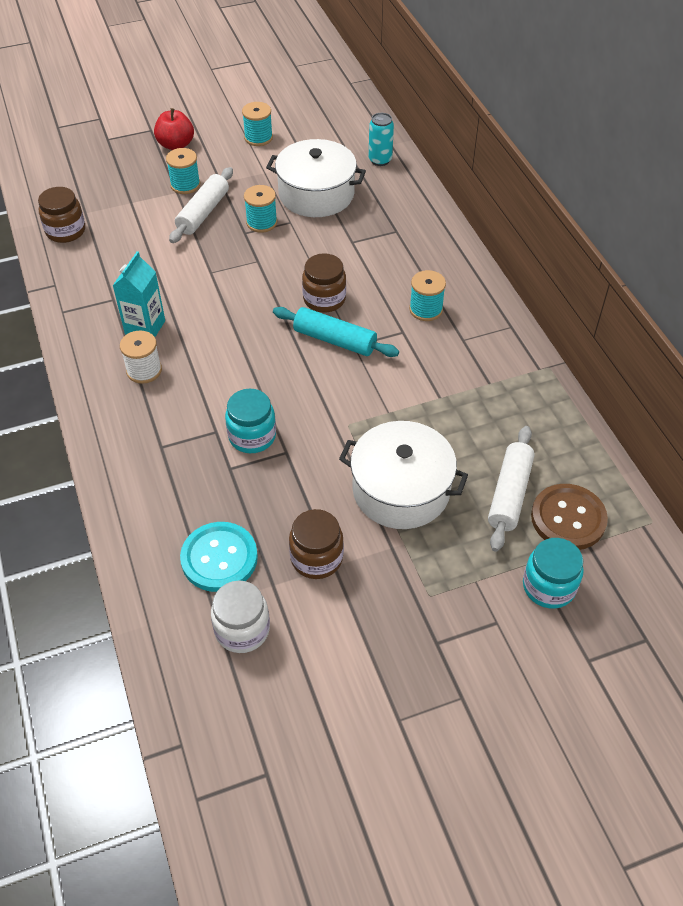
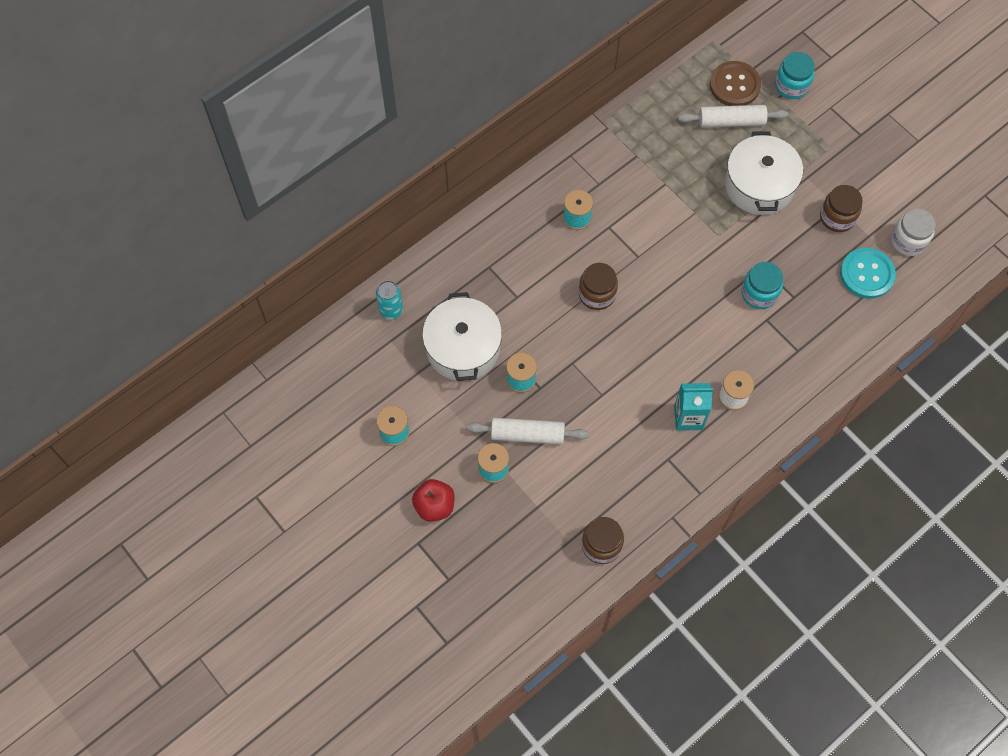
camera: 110 degrees left, 15 degrees up
turquoise rolling pin [273,307,399,357] -> none

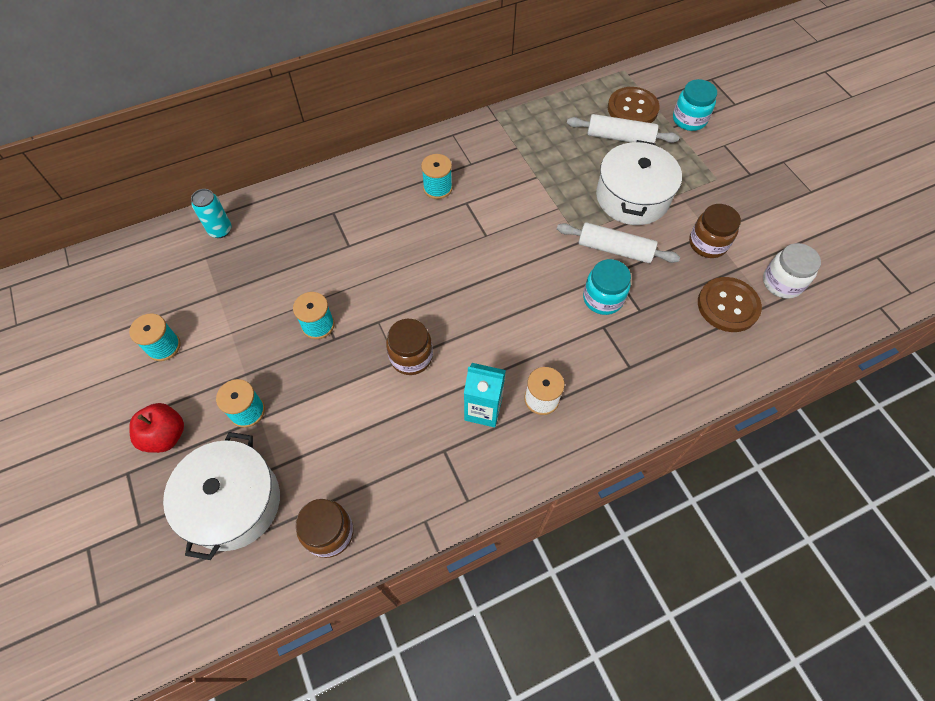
camera: 15 degrees right, 5 degrees down
white pot [422,292,502,381] -> white pot moved to [163,432,280,560]
white rolling pin [467,418,589,444] -> white rolling pin moved to [557,222,680,263]
brown jar [579,263,618,310] -> brown jar moved to [386,319,433,375]
turquoise button [840,248,896,299] -> brown button [698,277,762,332]

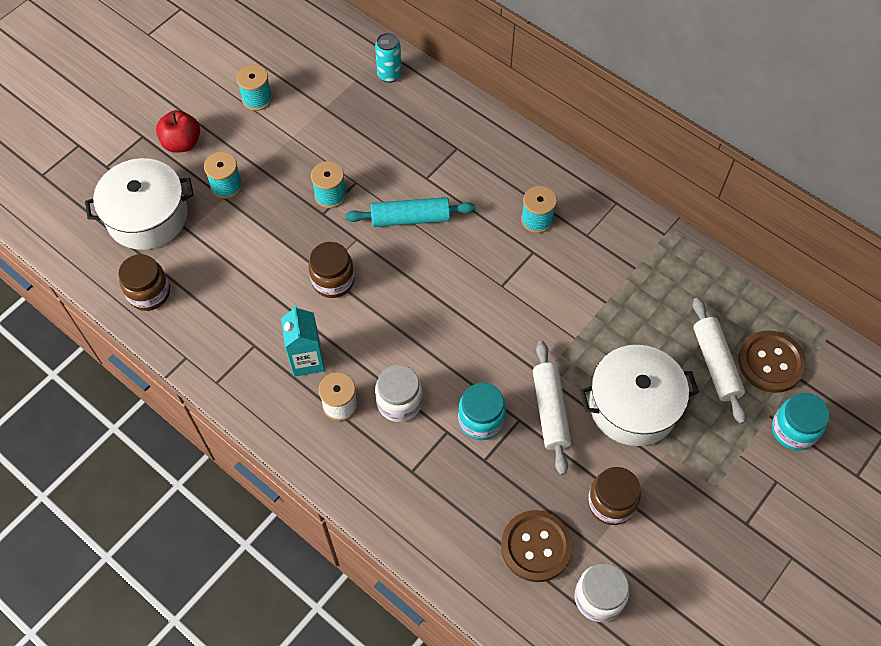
camera: 65 degrees right, 0 degrees up
none -> turquoise rolling pin [345,197,475,227]
none -> white jar [375,365,423,422]

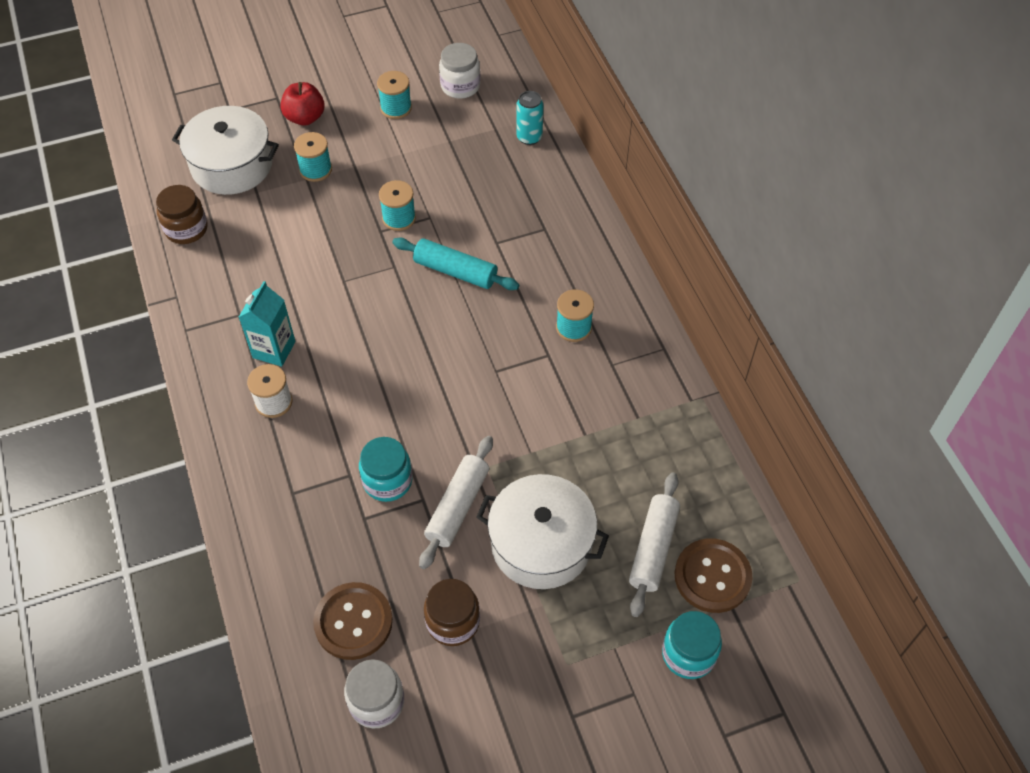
camera: 30 degrees right, 5 degrees down
brown jar [308,242,355,298] -> none
white jar [375,365,423,422] -> white jar moved to [439,43,481,99]

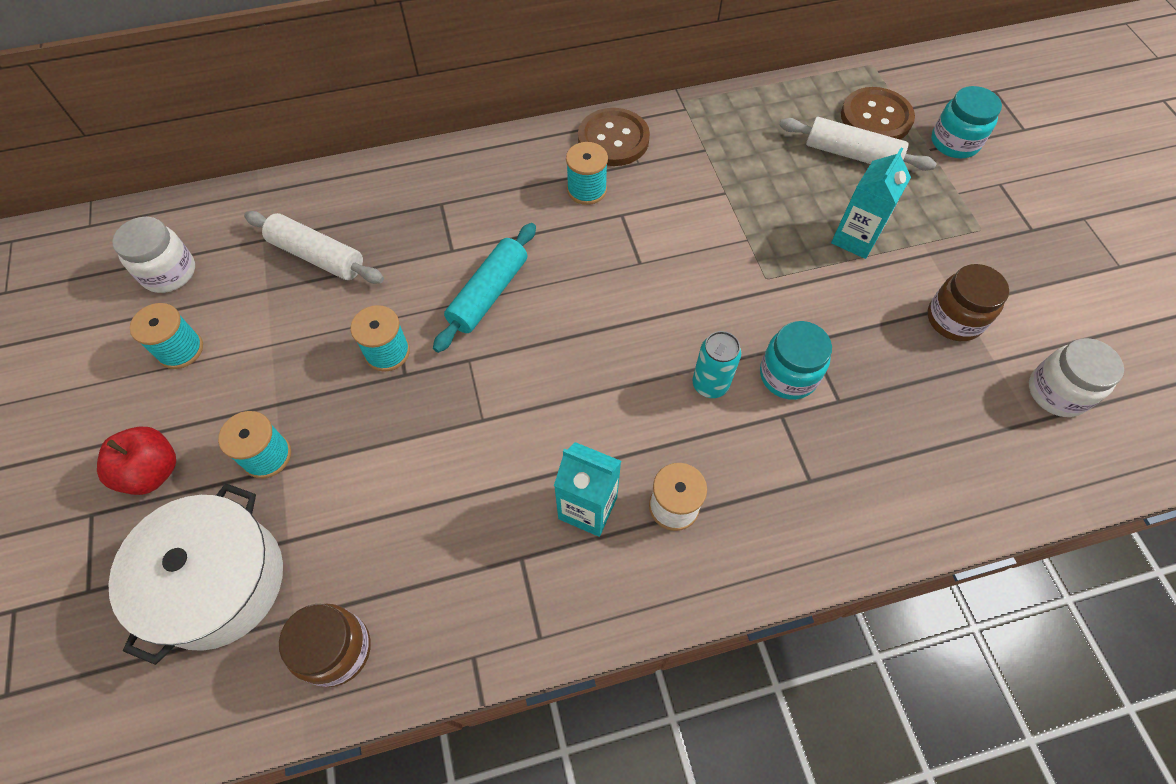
camera: 85 degrees left, 5 degrees up
brown button [313,582,393,660] -> brown button moved to [578,108,650,166]
white rolling pin [419,436,493,569] -> white rolling pin moved to [244,211,384,284]
white pot [476,474,609,589] -> turquoise carton [831,148,911,259]
turquoise can [517,91,543,145] -> turquoise can moved to [693,331,741,398]

